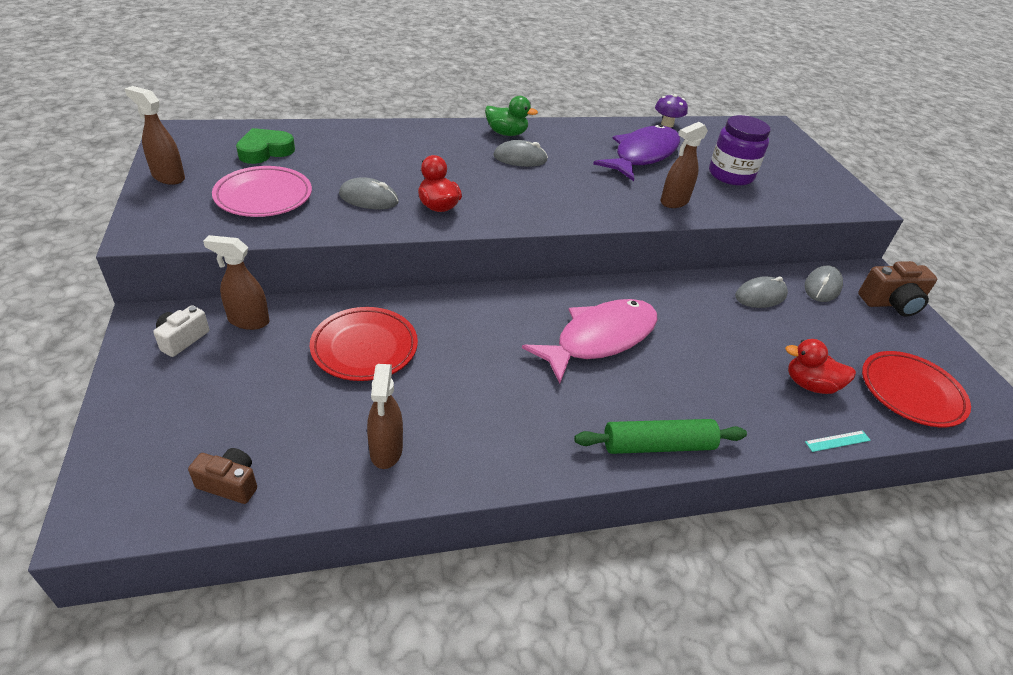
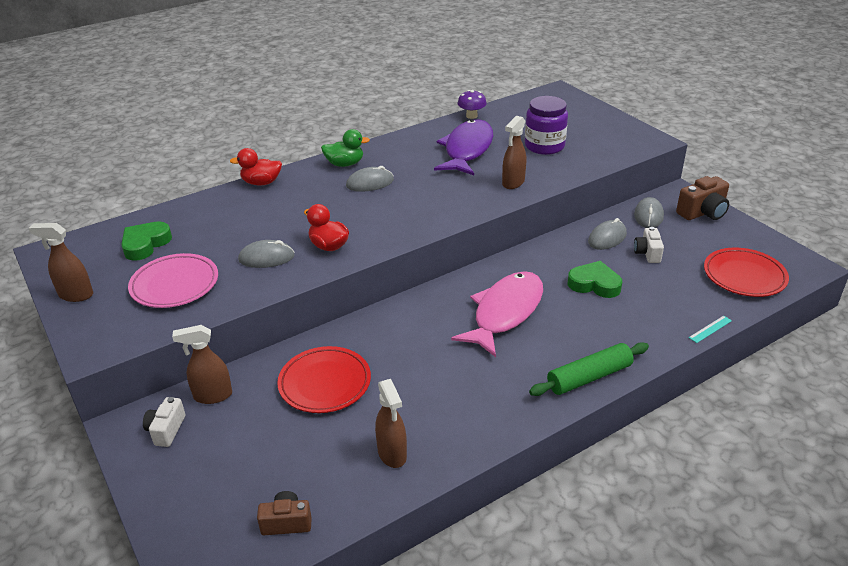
camera: 15 degrees left, 5 degrees down
red duck [785,339,856,394] -> red duck moved to [230,148,282,185]
none -> green heart [568,261,622,298]
none -> white camera [634,227,664,263]

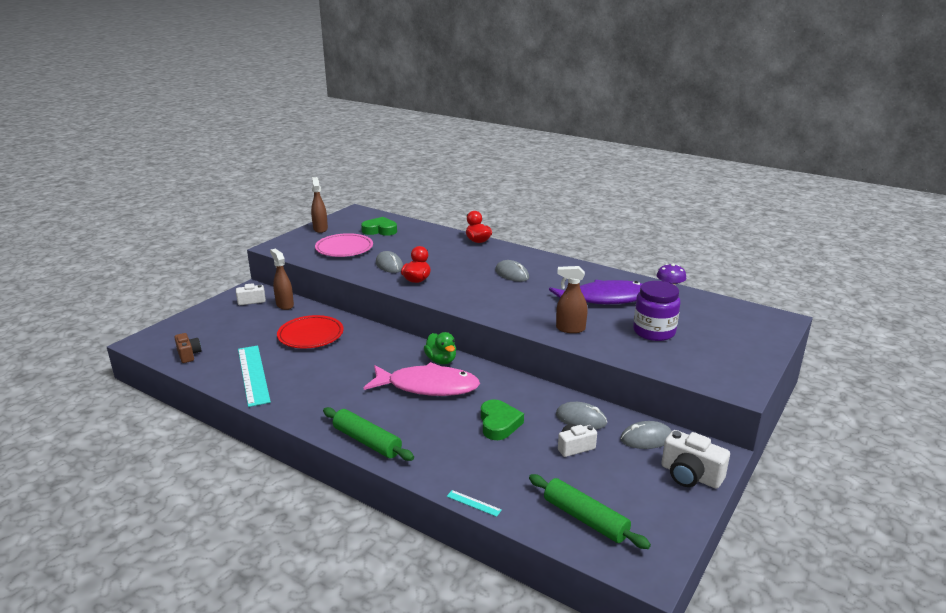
camera: 65 degrees right, 10 degrees down
green duck [321,129,370,167] -> green duck moved to [424,332,456,364]
brown spray bottle [375,379,407,468] -> turquoise ruler [238,345,271,407]
brown camera [676,176,729,220] -> white camera [661,430,730,489]
red plate [704,248,789,297] -> green rolling pin [529,474,651,549]

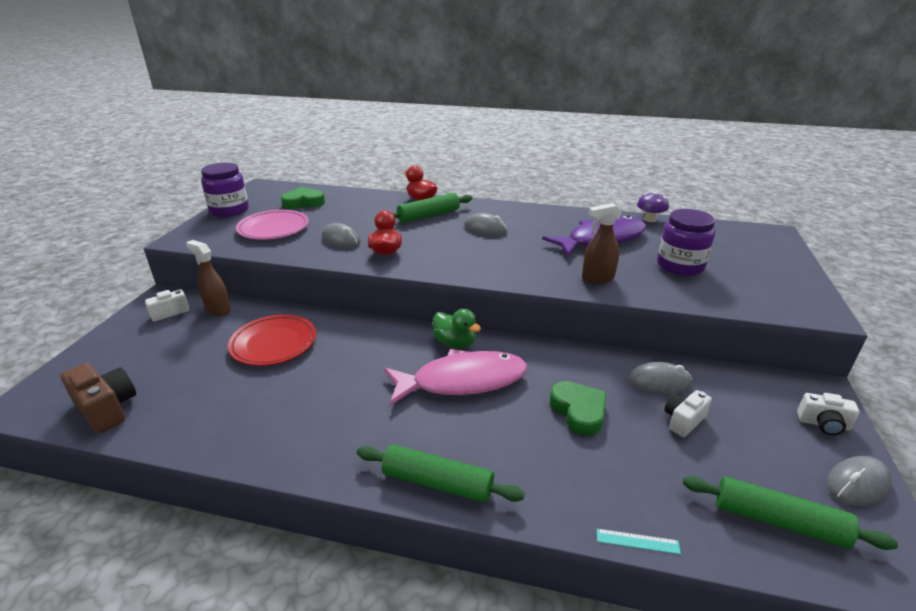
camera: 20 degrees left, 5 degrees up
brown camera [174,333,201,363] -> brown camera [61,363,136,433], size x1.55
turquoise ruler [238,345,271,407] -> none
brown spray bottle [311,177,328,233] -> purple jar [201,163,249,217]
grey mouse [620,421,672,449] -> grey mouse moved to [827,456,892,506]
white camera [661,430,730,489] -> white camera [797,393,860,435], size x0.65
none -> green rolling pin [392,193,472,223]

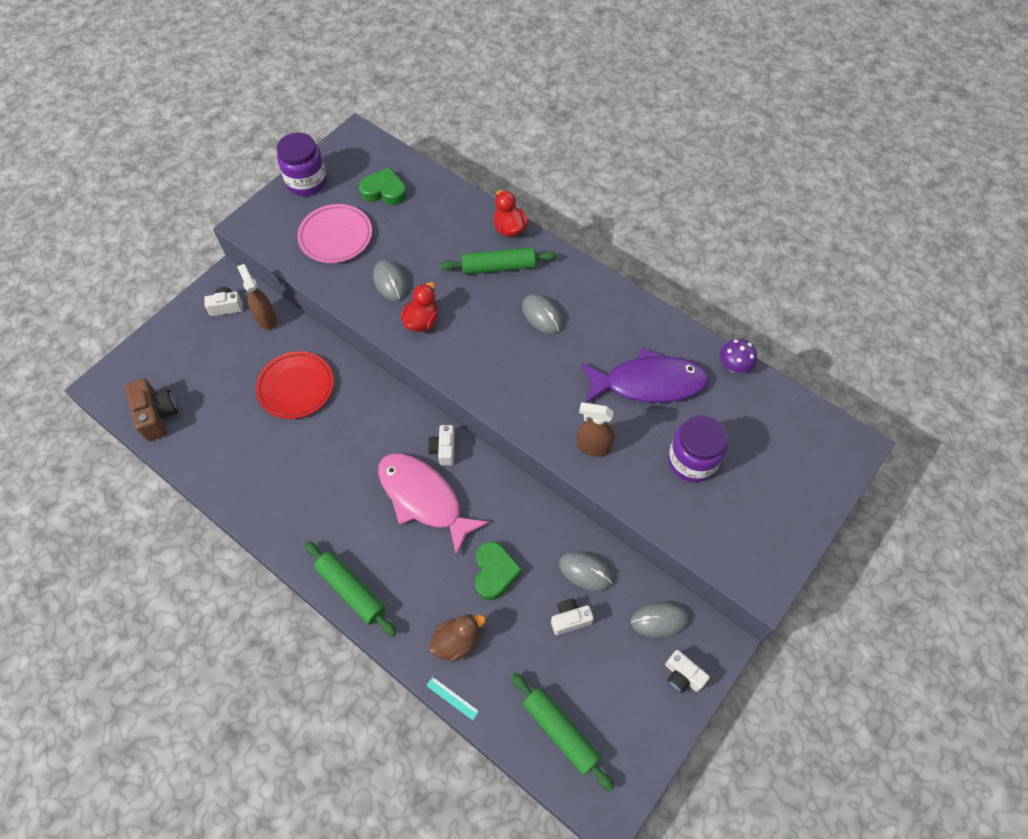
camera: 25 degrees right, 30 degrees up
pink fish [384,349,527,406] -> pink fish turned 150 degrees counterclockwise [378,453,490,556]
green duck [433,309,481,348] -> white camera [428,425,455,465]
grey mouse [827,456,892,506] -> grey mouse moved to [631,602,689,638]
none -> brown duck [429,614,486,662]

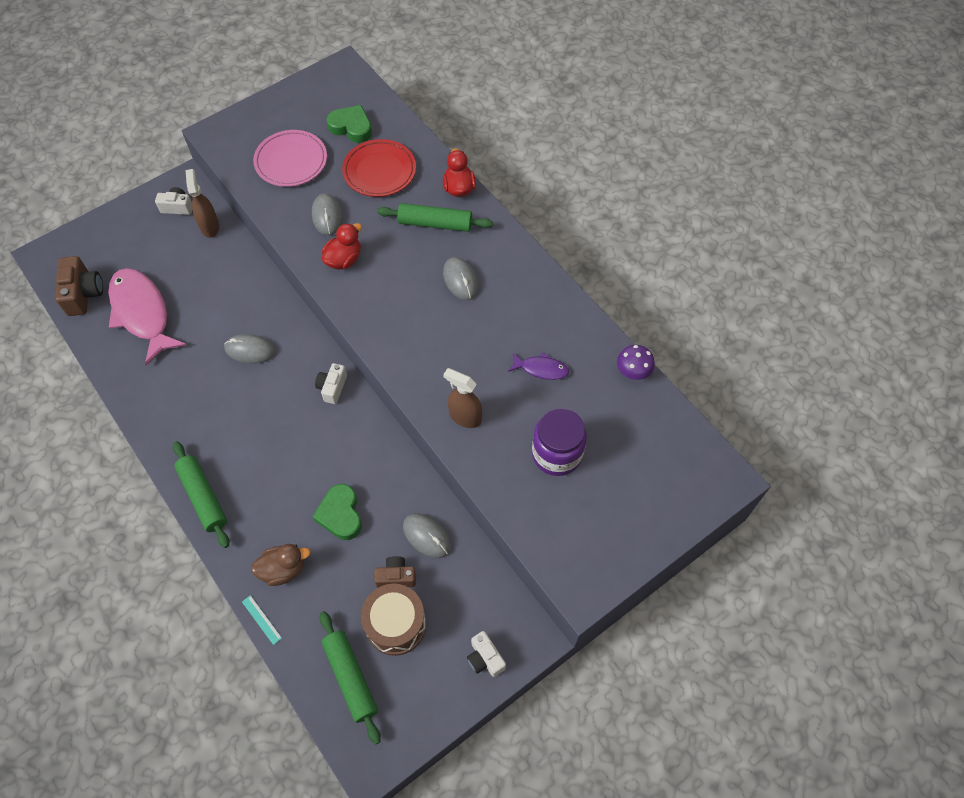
camera: 15 degrees right, 0 degrees up
red plate [256,351,334,419] -> red plate moved to [342,139,416,197]
purple jar [277,132,327,196] -> none
pink fish [378,453,490,556] -> pink fish moved to [108,268,187,365]
green heart [475,541,522,600] -> green heart turned 150 degrees clockwise [312,484,362,540]
white camera [551,599,594,635] -> brown camera [374,556,416,588]
purple fish [581,348,709,403] -> purple fish [508,352,569,380], size x0.47
grey mouse [631,602,689,638] -> grey mouse moved to [224,334,275,364]
none -> brown drum [361,583,426,656]

